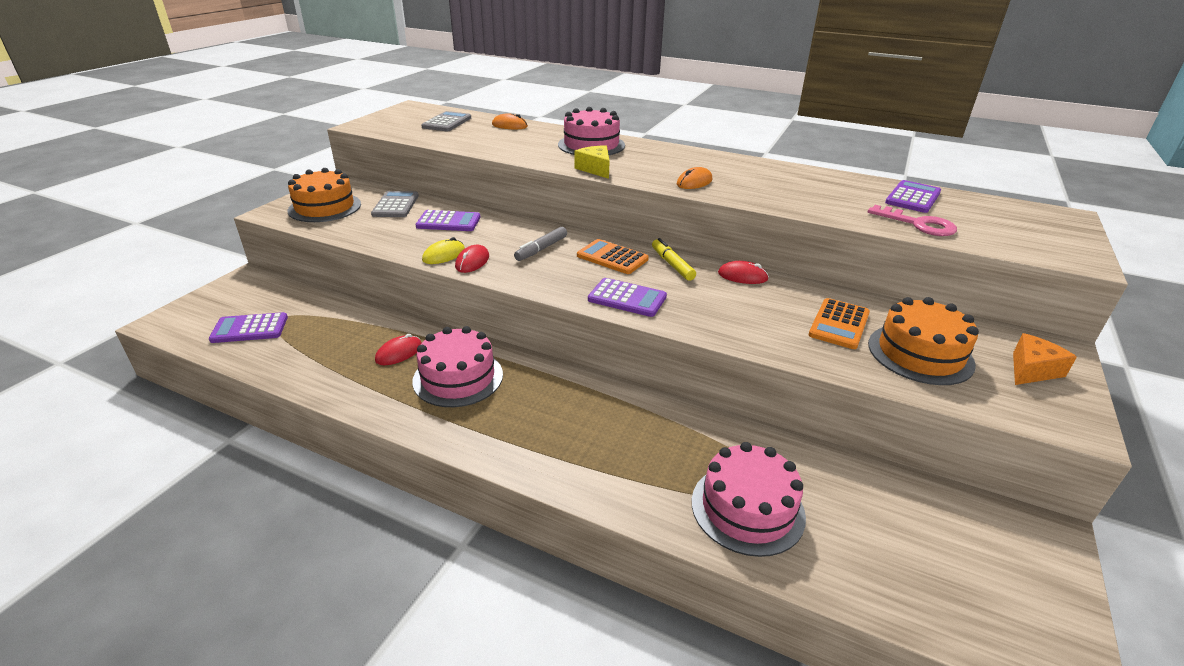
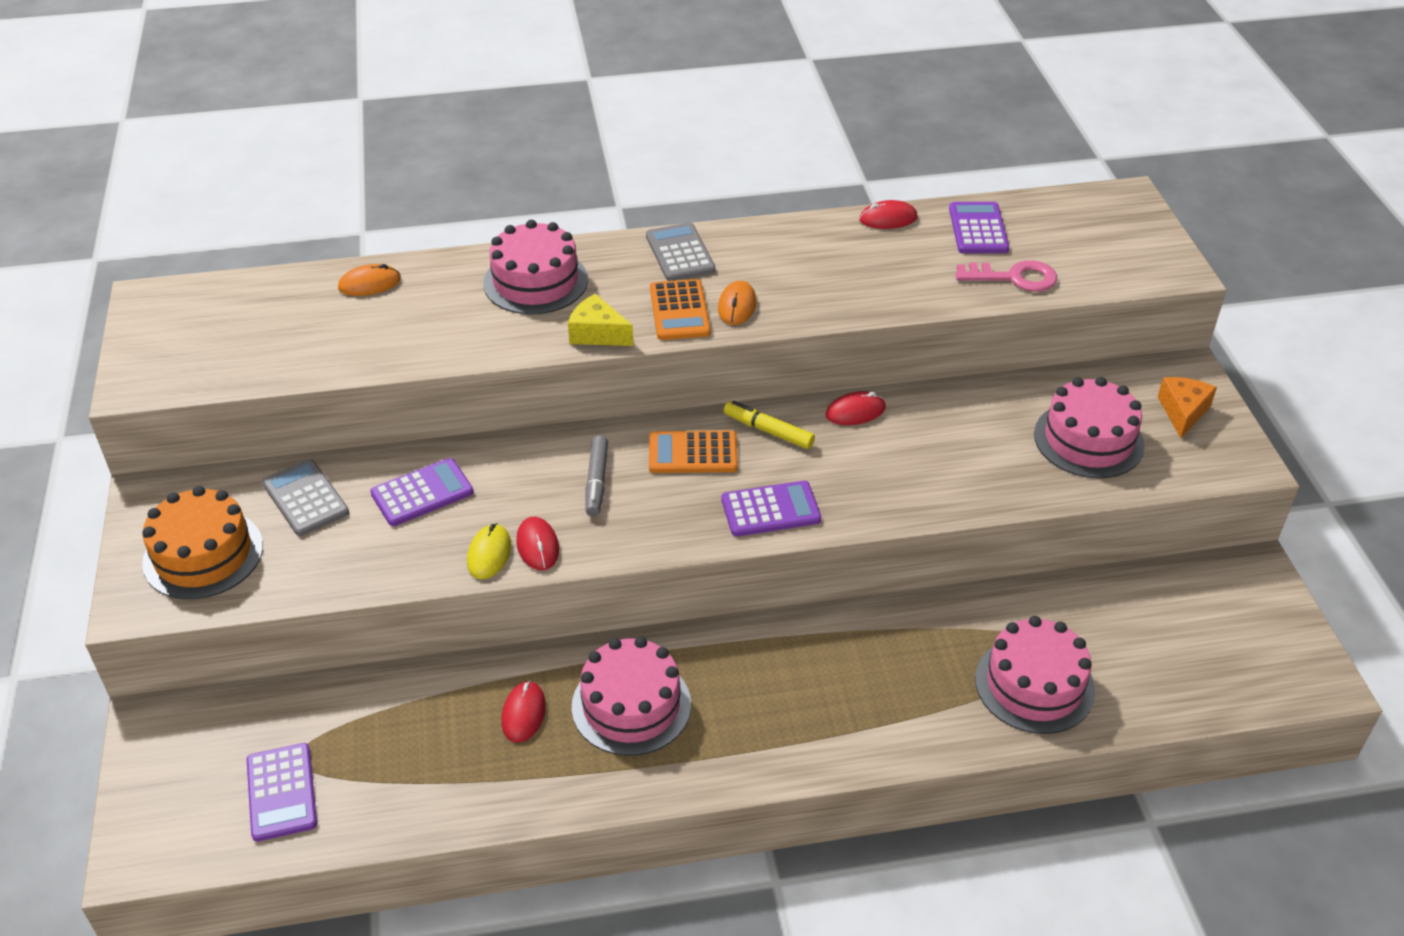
camera: 35 degrees left, 10 degrees up
purple calculator [209,312,288,343] -> purple calculator turned 60 degrees counterclockwise [247,743,317,842]
grey calculator [421,111,471,131] -> grey calculator moved to [646,222,716,281]
orange calculator [809,298,870,349] -> orange calculator moved to [650,279,711,340]
orange cake [868,297,979,385] -> pink cake [1034,377,1145,478]
none -> red mouse [859,200,918,229]

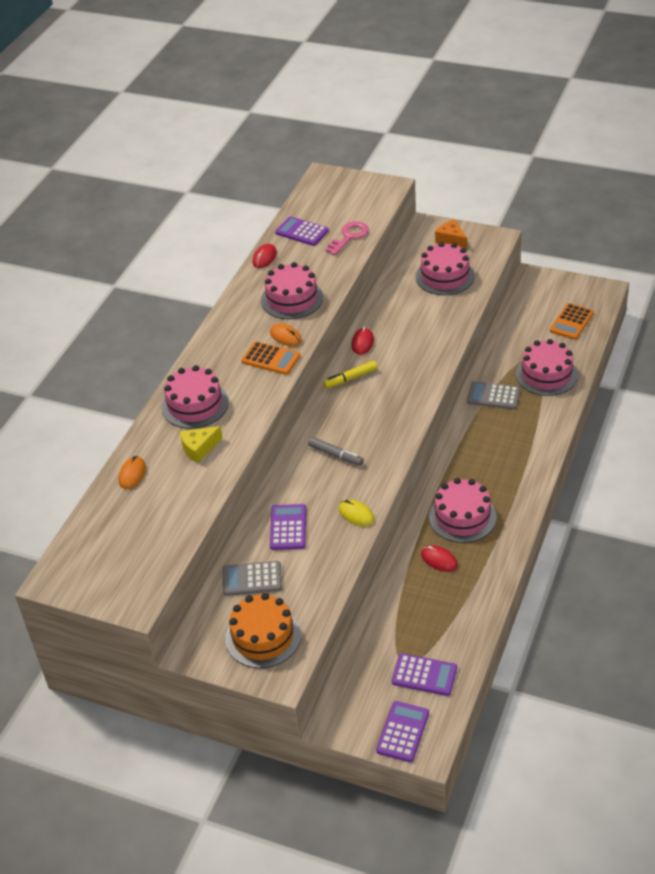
camera: 55 degrees left, 0 degrees up
red mouse [516,517,559,570] -> none
yellow cheese [568,294,633,346] -> yellow cheese moved to [180,426,222,463]
grey calculator [646,222,716,281] -> grey calculator moved to [467,381,521,410]
orange calculator [649,430,738,473] -> orange calculator moved to [550,303,594,340]
purple calculator [721,481,821,537] -> purple calculator moved to [376,701,429,762]
none -> pink cake [261,262,323,319]

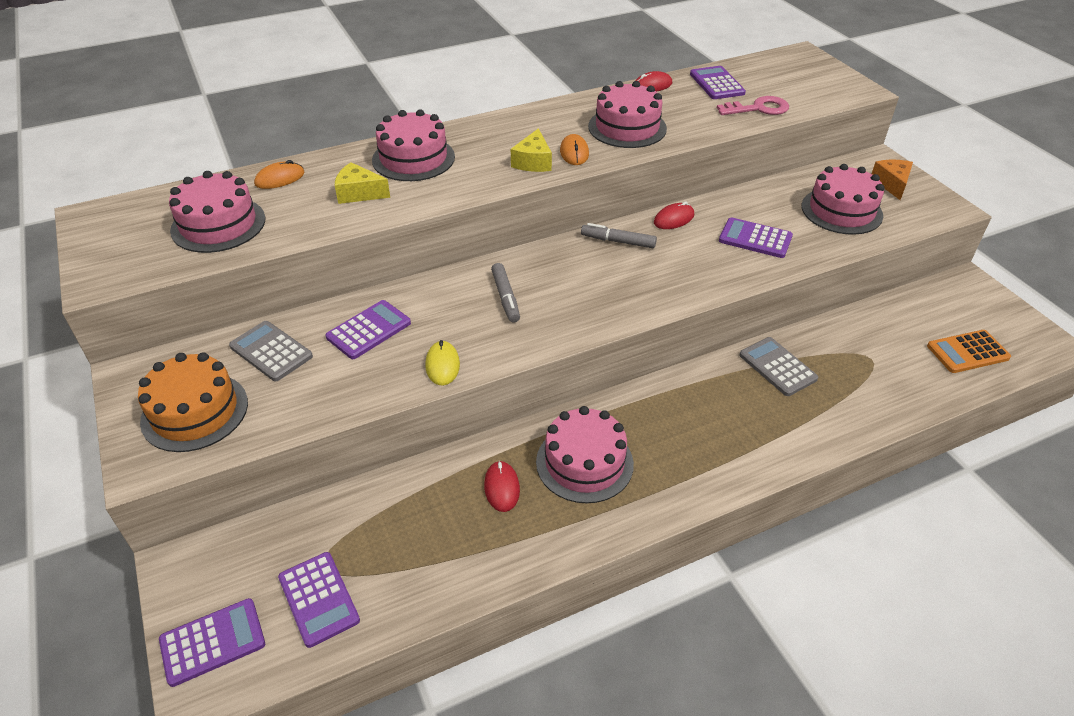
camera: 40 degrees right, 0 degrees up
orange calculator [241,341,301,375] -> yellow cheese [511,128,552,172]
yellow marker [323,361,378,388] -> grey marker [581,223,657,248]
pink cake [516,339,578,396] -> pink cake moved to [169,171,266,253]
none -> purple calculator [719,217,793,258]

